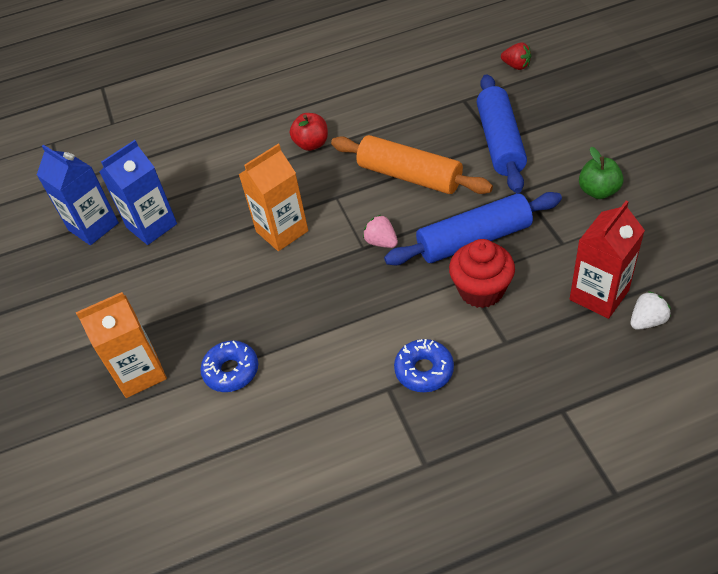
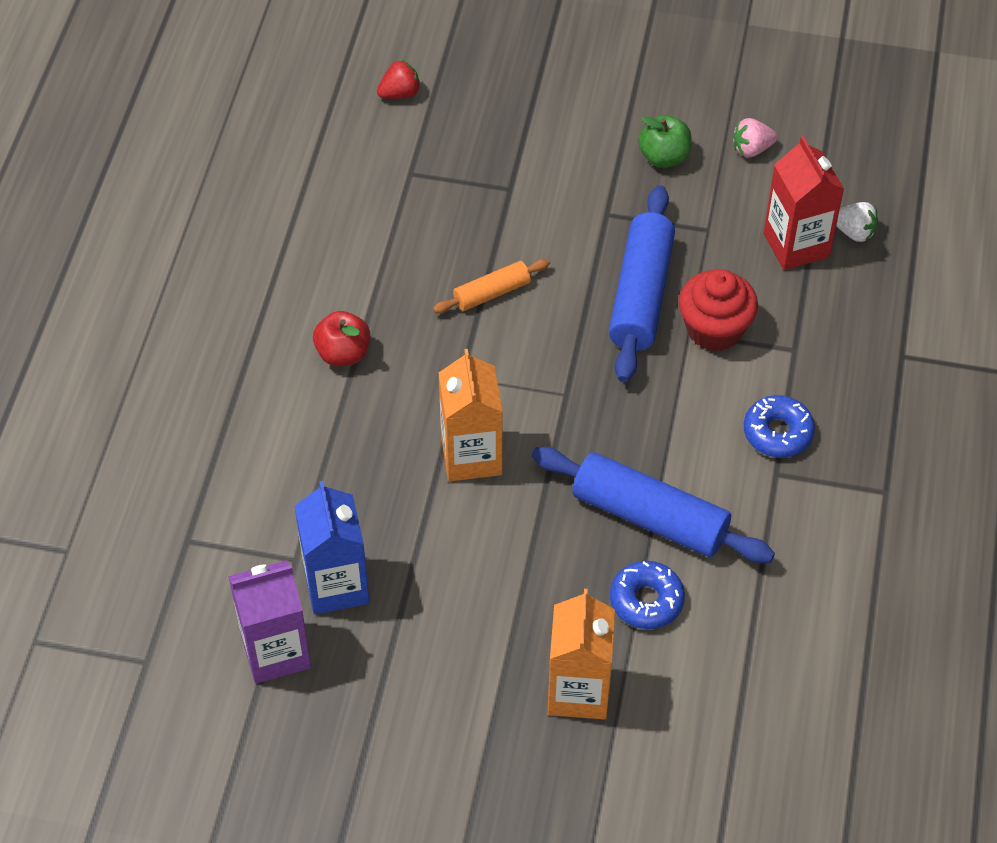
camera: 65 degrees left, 5 degrees up
blue carton [37,145,119,245] -> purple carton [228,560,311,684]
orange rolling pin [331,135,493,194] -> orange rolling pin [433,259,550,313], size x0.53
pink strawberry [363,215,398,248] -> pink strawberry moved to [733,118,778,157]
blue rolling pin [477,74,527,193] -> blue rolling pin moved to [532,447,775,563]
white strawberry [630,291,671,330] -> white strawberry turned 120 degrees clockwise [836,202,878,242]

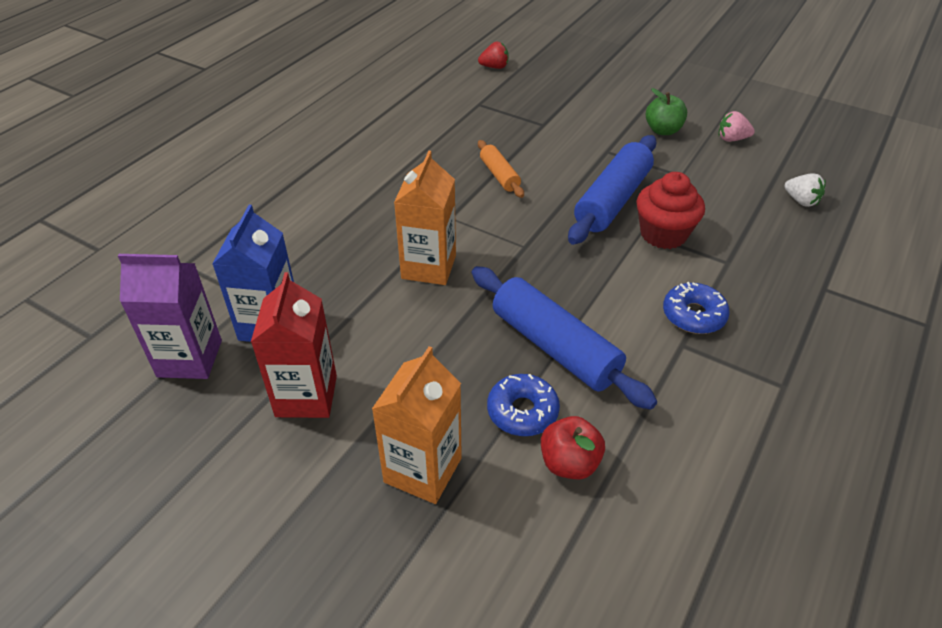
camera: 20 degrees right, 10 degrees down
red apple [313,311,370,366] -> red apple moved to [541,416,605,479]
orange rolling pin [433,259,550,313] -> orange rolling pin turned 75 degrees clockwise [478,140,524,198]
red carton [764,136,844,270] -> red carton moved to [251,272,337,418]

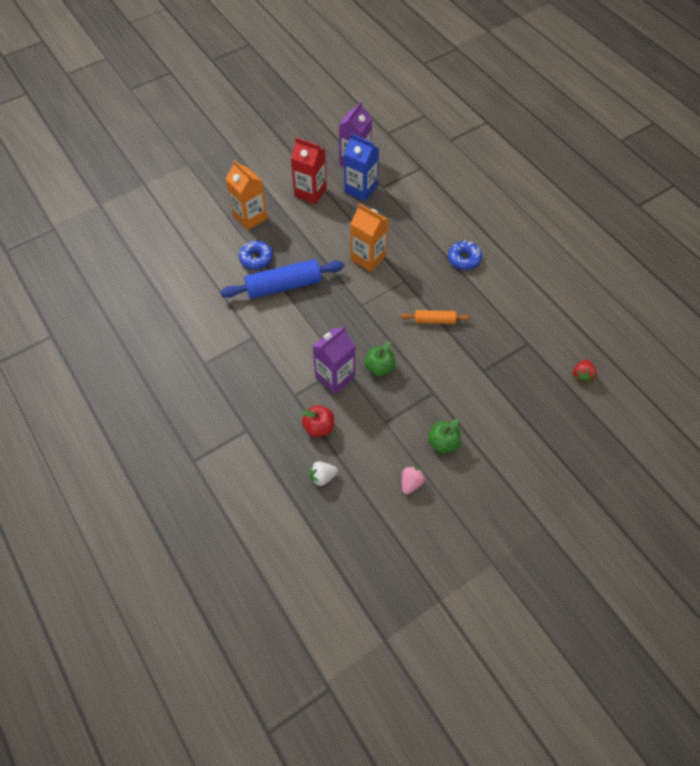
camera: 115 degrees right, 15 degrees up
red apple [541,416,605,479] -> red apple moved to [302,405,334,437]
blue rolling pin [568,135,657,245] -> green apple [364,341,396,376]
red cupcake [636,172,705,249] -> purple carton [313,326,356,394]
blue donut [663,282,730,334] -> blue donut moved to [448,241,482,270]

